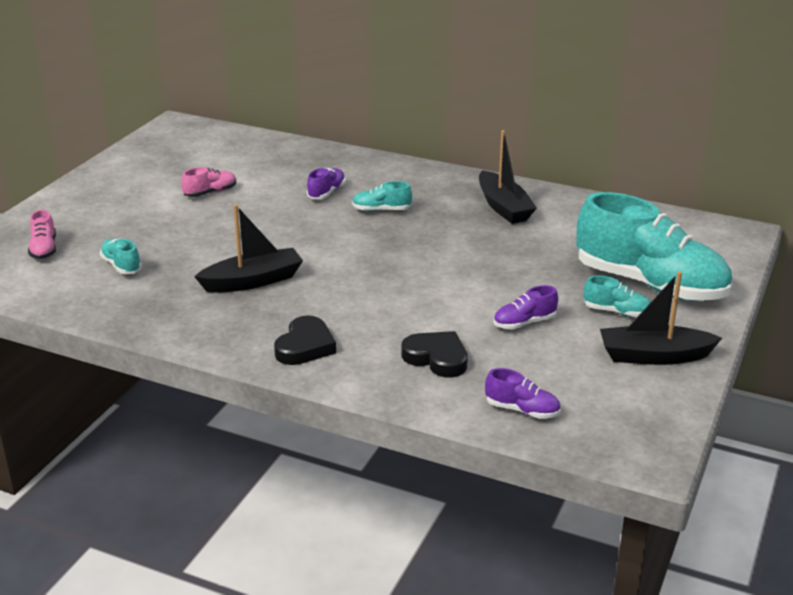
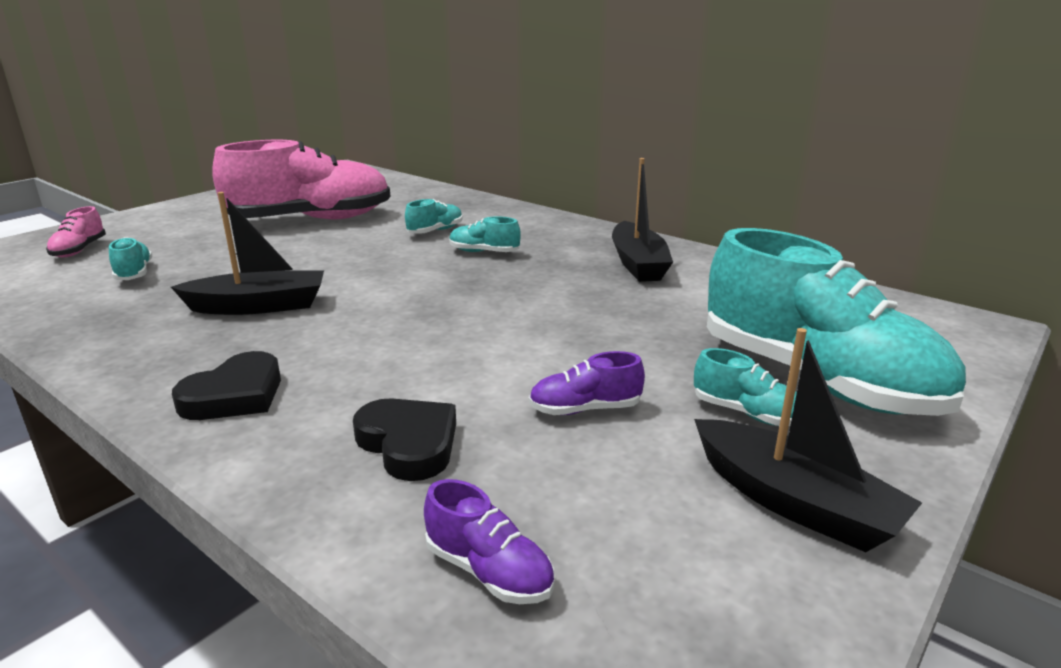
camera: 15 degrees right, 5 degrees down
pink shoe [181,167,236,197] -> pink shoe [212,140,391,219], size x2.46
purple shoe [307,168,346,199] -> turquoise shoe [405,199,463,234]
black boat [600,271,722,365] -> black boat turned 150 degrees counterclockwise [694,328,922,552]

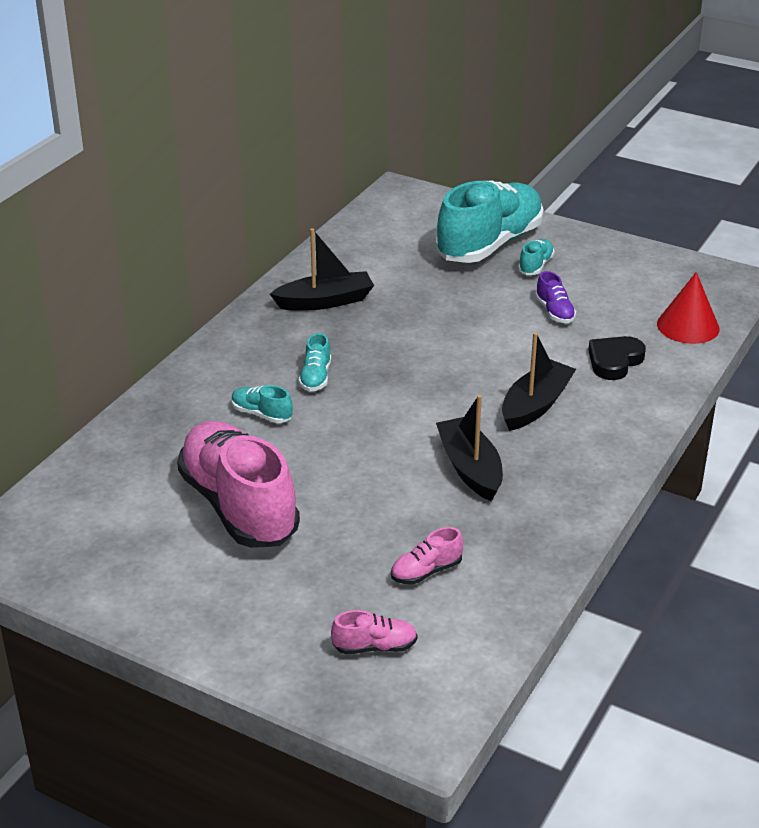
camera: 100 degrees left, 10 degrees up
turquoise shoe [109,237,152,280] -> pink shoe [391,527,463,585]
black heart [172,351,281,420] -> none
purple shoe [424,479,554,604] -> red cone [657,272,720,344]
black boat [694,328,922,552] -> black boat moved to [502,332,576,431]

